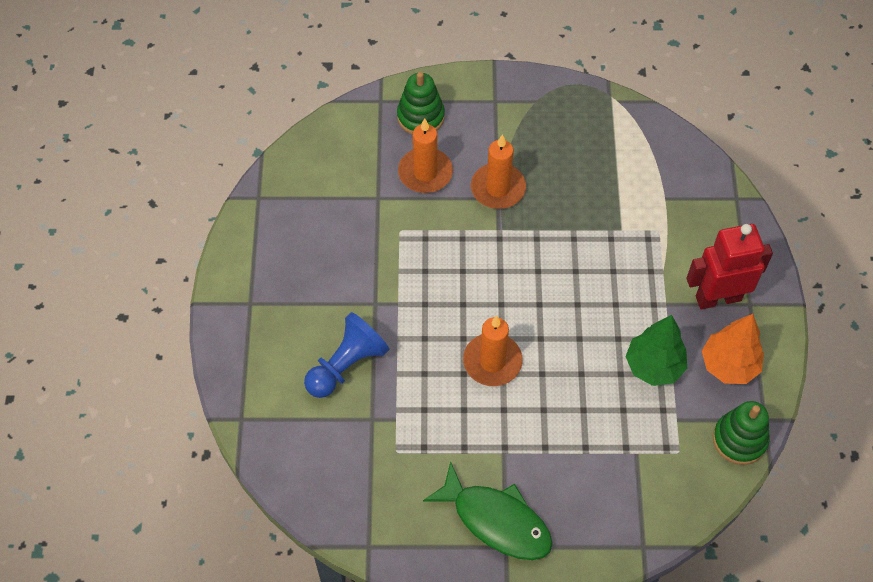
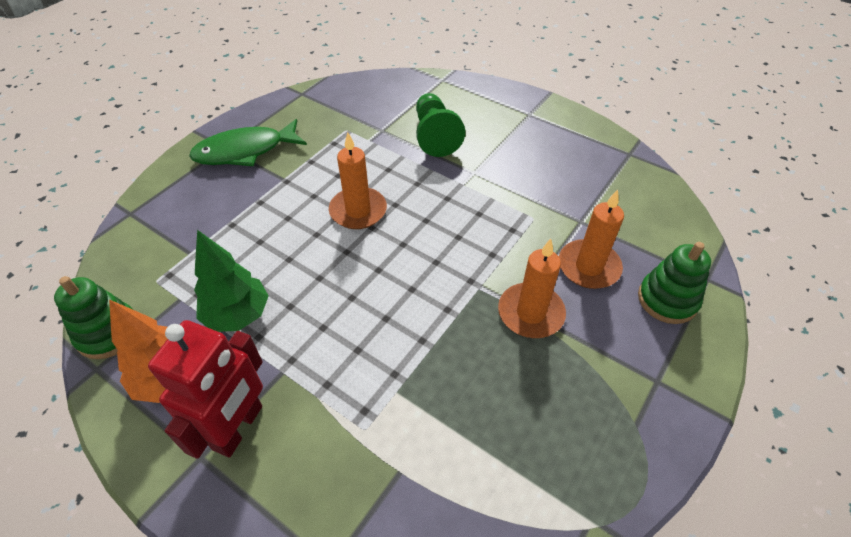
camera: 125 degrees right, 10 degrees down
blue pawn [304,312,389,398] -> green pawn [416,93,465,157]

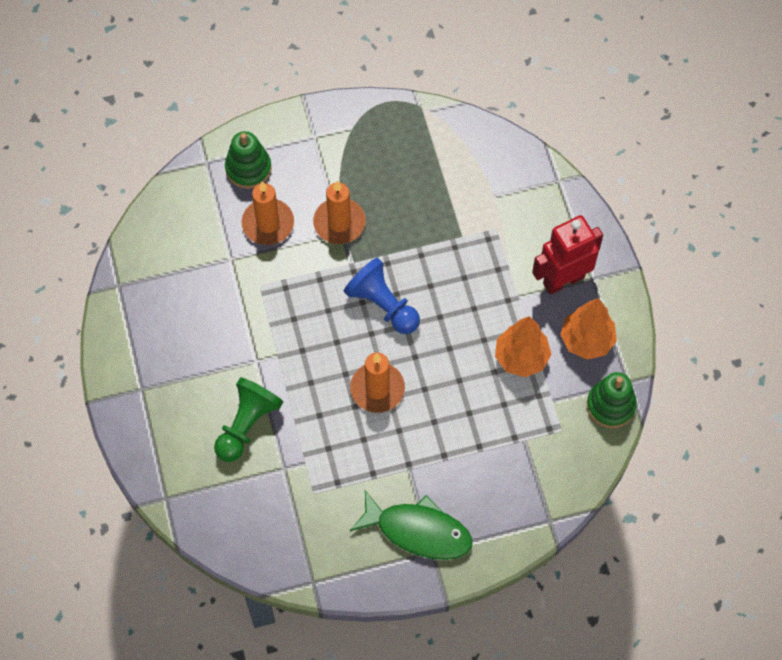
camera: 140 degrees left, 15 degrees up
green tree [194,230,269,332] -> orange tree [495,316,551,377]
none -> blue pawn [344,258,420,334]

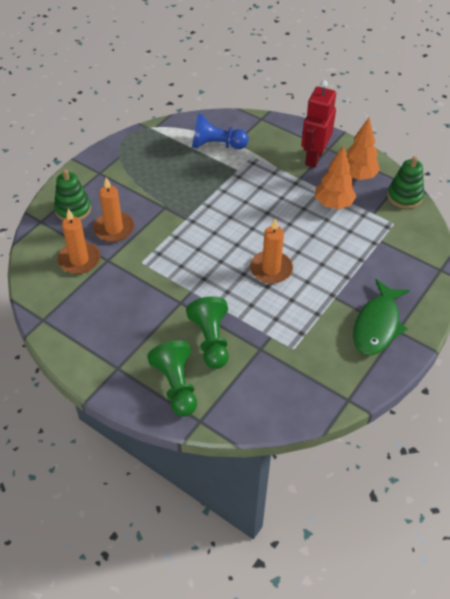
camera: 40 degrees left, 15 degrees down
orange candle [313,181,366,244] -> orange candle moved to [57,209,100,274]
blue pawn [344,258,420,334] -> blue pawn moved to [192,113,248,149]
green fish [350,490,472,560] -> green fish turned 135 degrees clockwise [353,279,410,355]
none -> green pawn [147,340,197,417]

